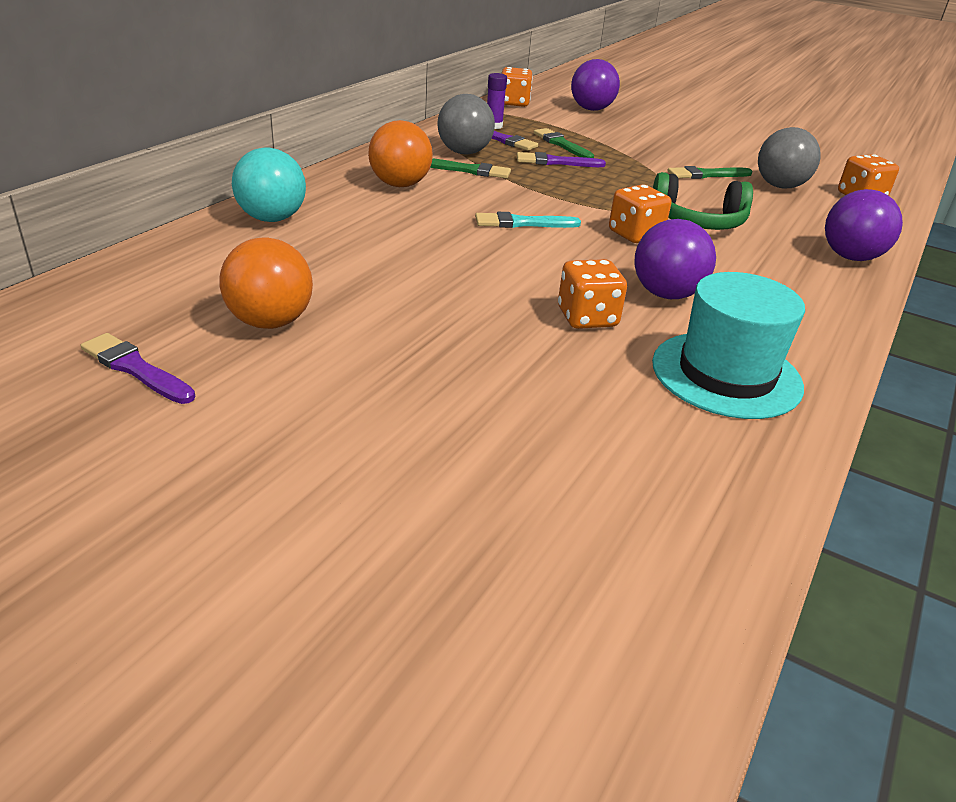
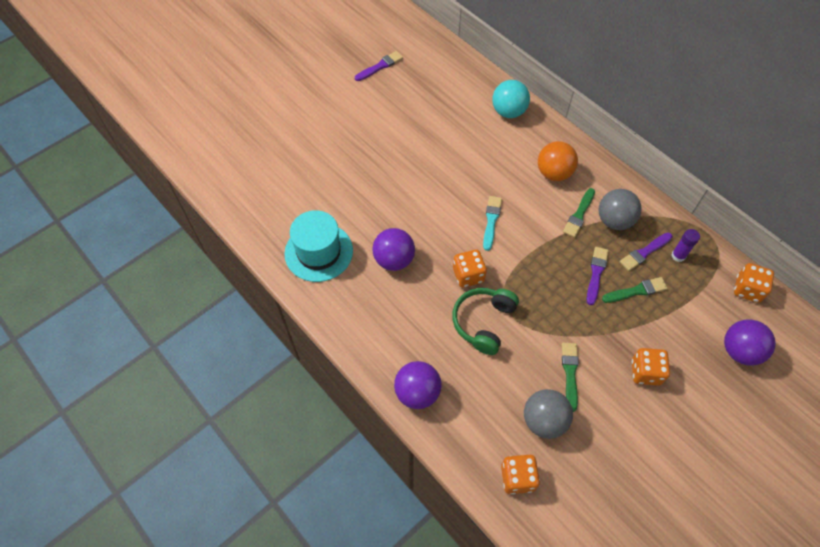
camera: 110 degrees right, 25 degrees up
orange ball [219,237,313,329] -> none
orange dice [558,259,627,329] -> orange dice moved to [632,348,670,386]

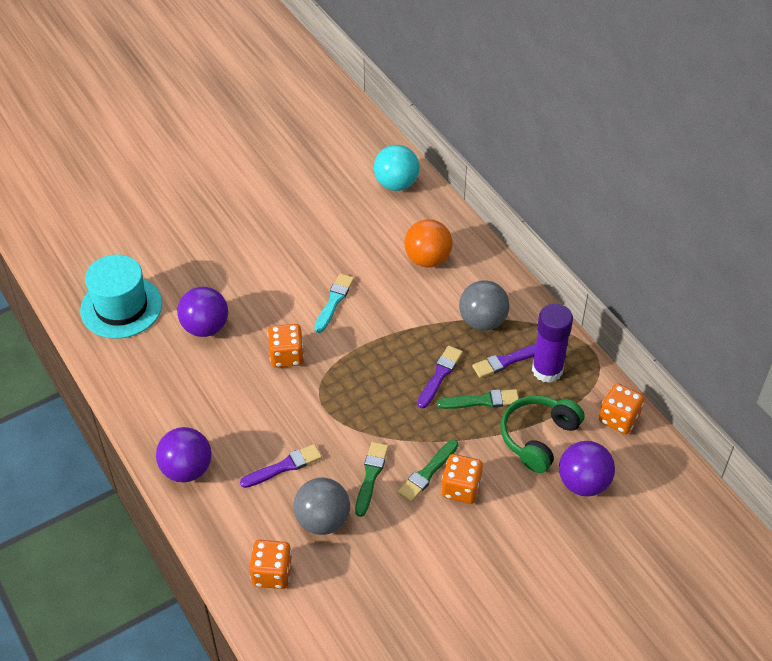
camera: 10 degrees right, 10 degrees down
purple brush [355,51,403,81] -> purple brush moved to [240,444,322,488]
green headphones [452,288,519,355] -> green headphones moved to [500,395,584,473]
green brush [563,188,595,238] -> green brush moved to [398,440,459,502]
purple glue stick [671,229,700,262] -> purple glue stick [532,304,573,383], size x1.78

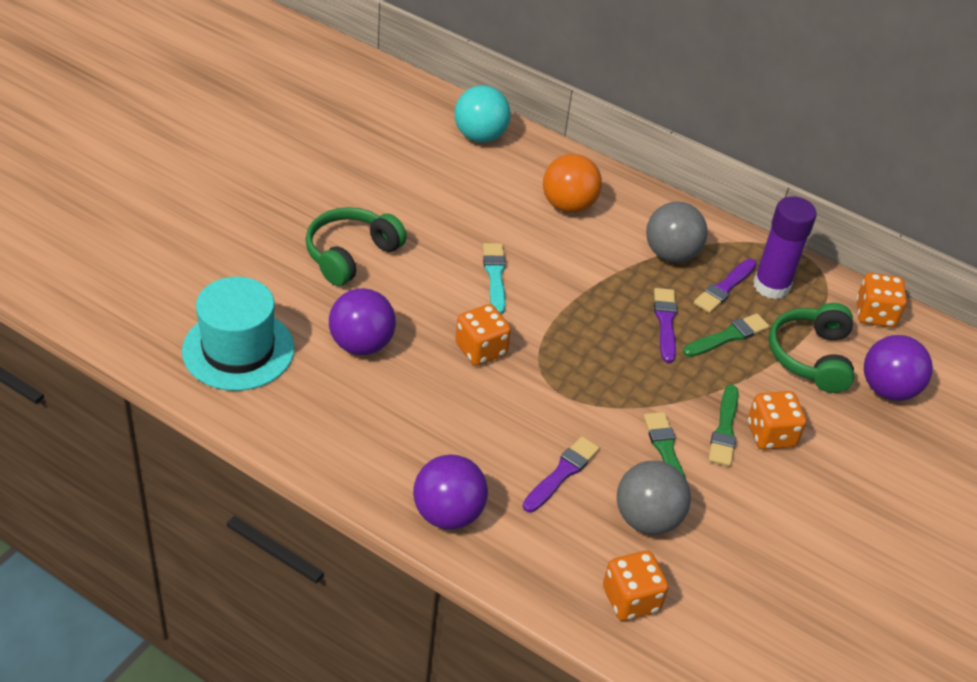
camera: 30 degrees left, 5 degrees down
none -> green headphones [305,207,407,286]

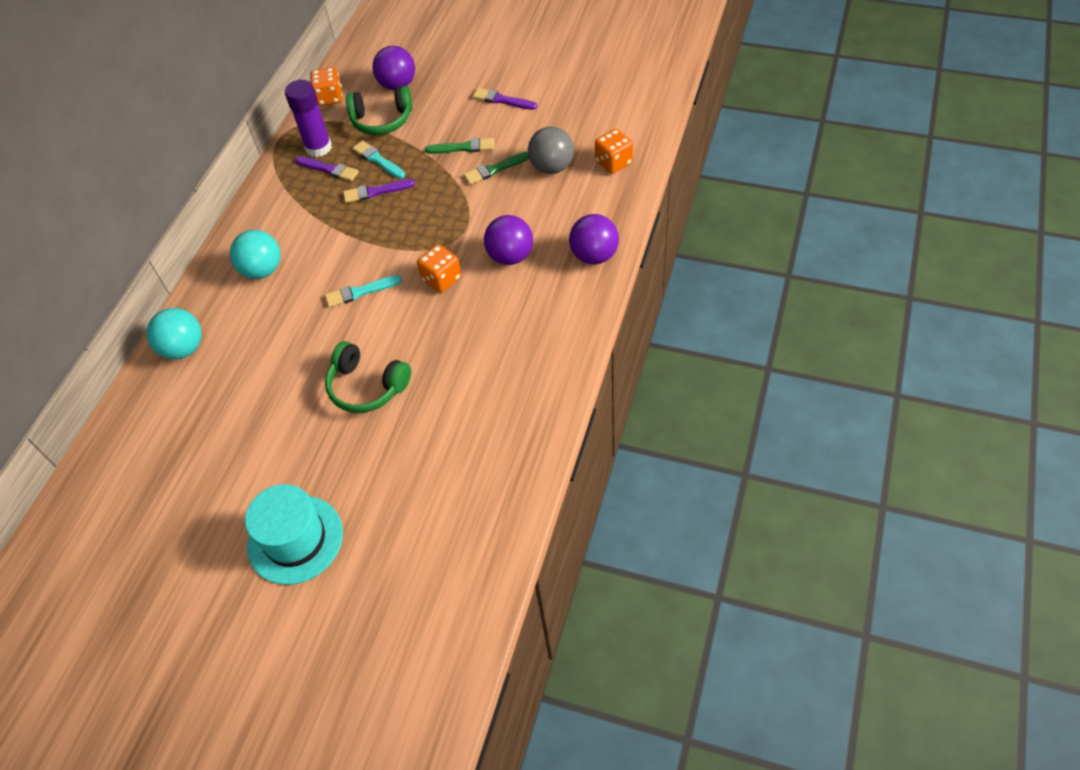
camera: 95 degrees left, 10 degrees up
turquoise hat [182,277,294,391] -> turquoise hat moved to [245,484,343,585]
purple ball [329,288,396,355] -> purple ball moved to [484,215,533,265]
purple brush [523,436,600,512] -> purple brush moved to [472,88,537,110]
orange ball [543,154,602,213] -> turquoise ball [230,230,281,279]
grey ball [646,202,707,263] -> none
green brush [683,313,769,357] -> turquoise brush [352,140,405,179]
orange dice [748,391,806,450] -> none

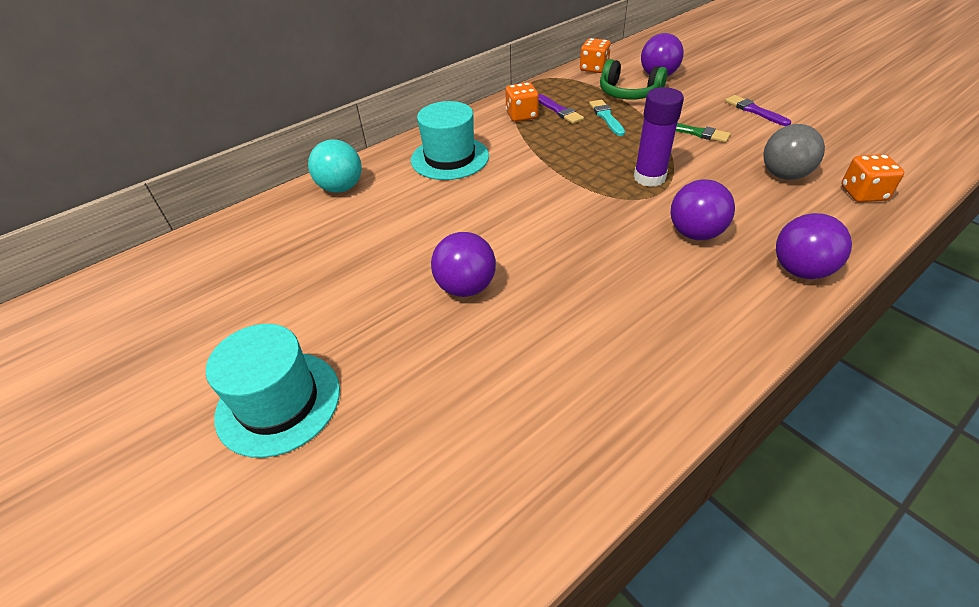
camera: 30 degrees right, 10 degrees down
turquoise ball [230,230,281,279] -> turquoise hat [411,101,489,180]
purple glue stick [285,80,332,157] -> purple glue stick moved to [634,87,684,187]
turquoise brush [325,275,402,307] -> none
green headphones [325,341,411,413] -> purple ball [431,232,496,297]
purple brush [343,179,415,203] -> none
orange dice [417,244,461,293] -> orange dice moved to [505,82,539,122]
green brush [464,151,529,185] -> none

